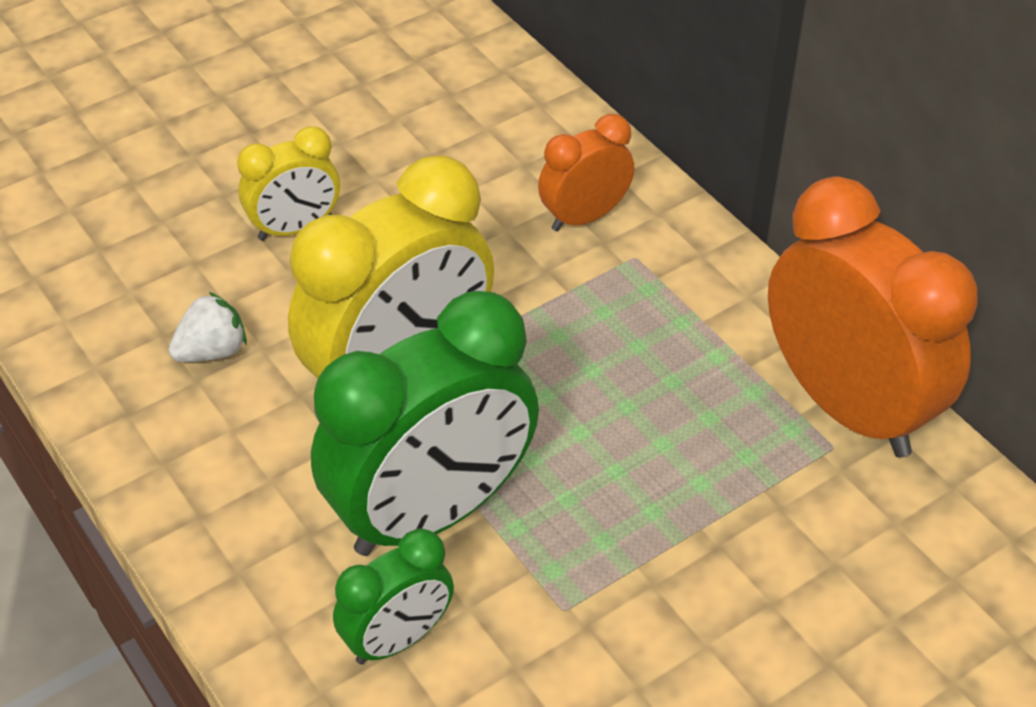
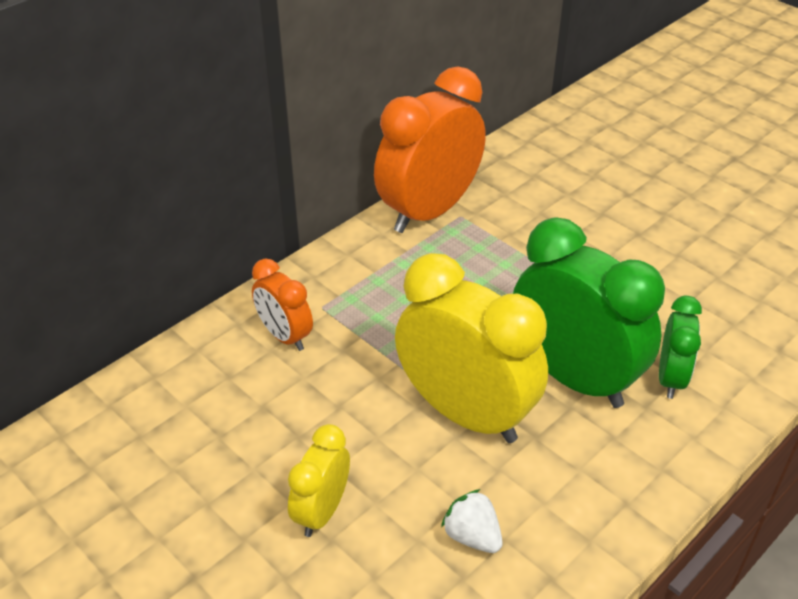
camera: 100 degrees left, 5 degrees down
yellow clock [237,126,340,241] -> yellow clock turned 120 degrees counterclockwise [288,424,350,537]
green clock [333,529,454,664] -> green clock turned 60 degrees clockwise [659,296,702,399]

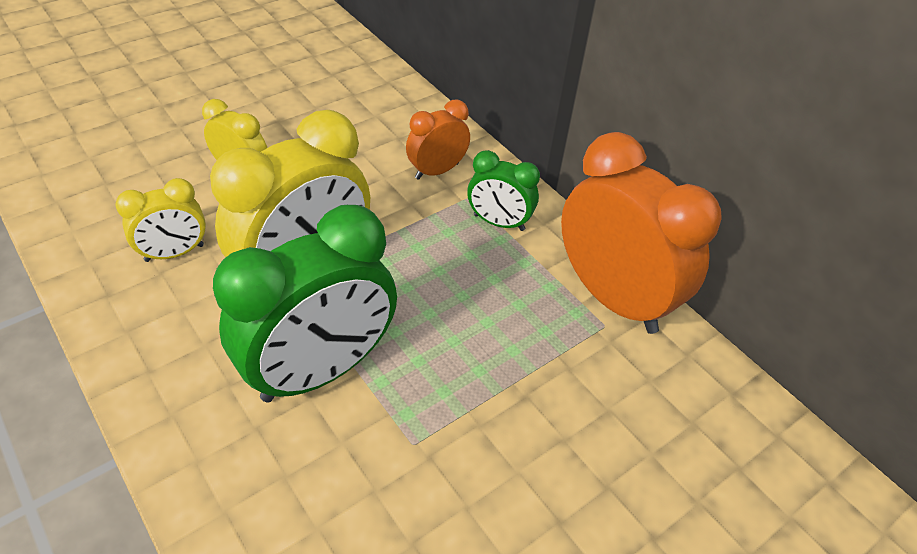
camera: 95 degrees right, 5 degrees up
white strawberry [441,489,503,553] -> yellow clock [116,178,206,262]
green clock [659,296,702,399] -> green clock moved to [467,150,540,231]

